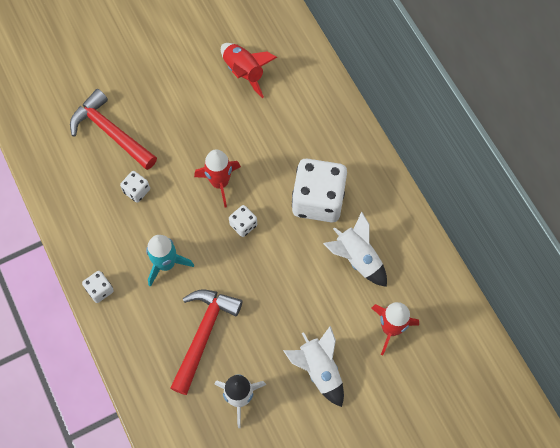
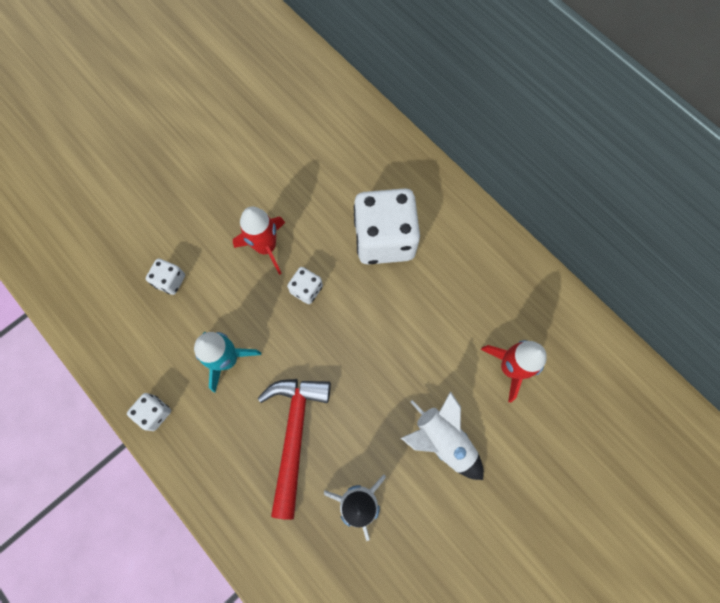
camera: 15 degrees left, 5 degrees up
red hammer [70,89,157,170] -> none
red rocket [221,43,277,98] -> none
white rocket [323,212,387,287] -> none

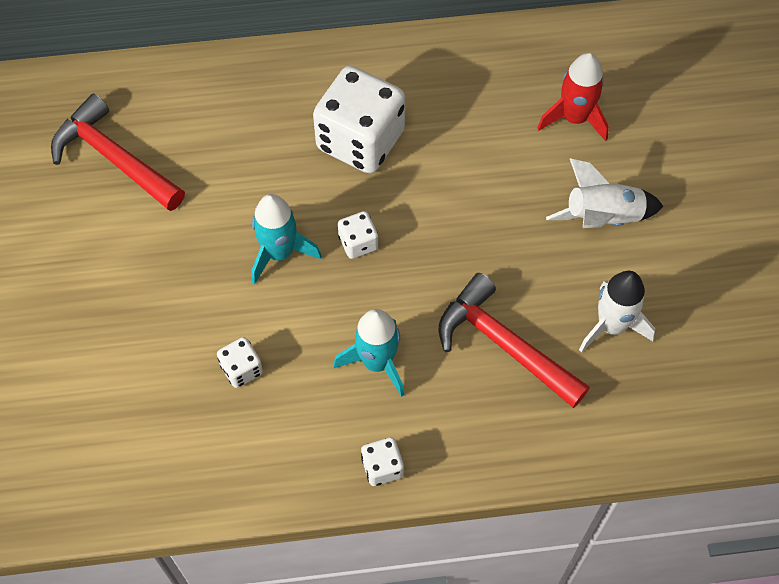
camera: 55 degrees left, 10 degrees down
red rocket [233,206,285,275] -> turquoise rocket [251,194,321,284]
none -> red hammer [51,94,185,211]

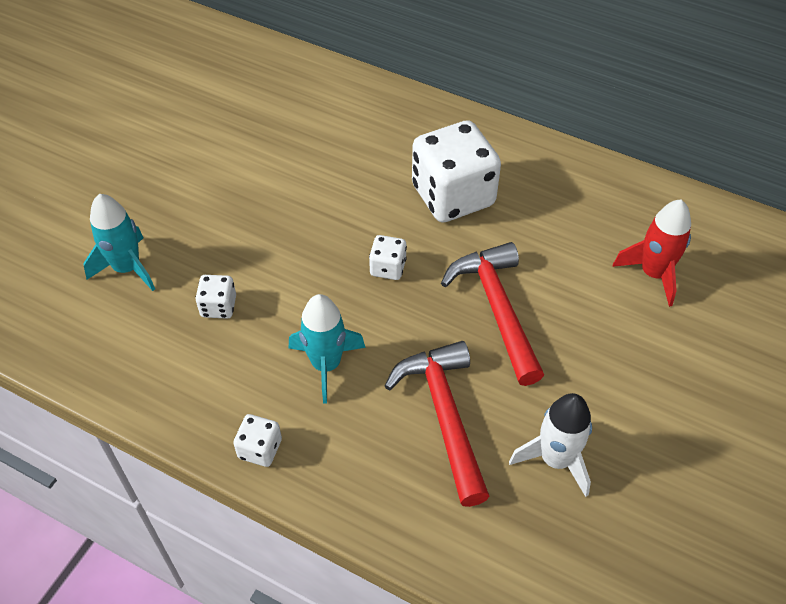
camera: 35 degrees right, 10 degrees down
red hammer [51,94,185,211] -> red hammer moved to [441,242,544,386]
turquoise rocket [251,194,321,284] -> turquoise rocket moved to [83,194,155,291]
white rocket [546,158,663,228] -> none

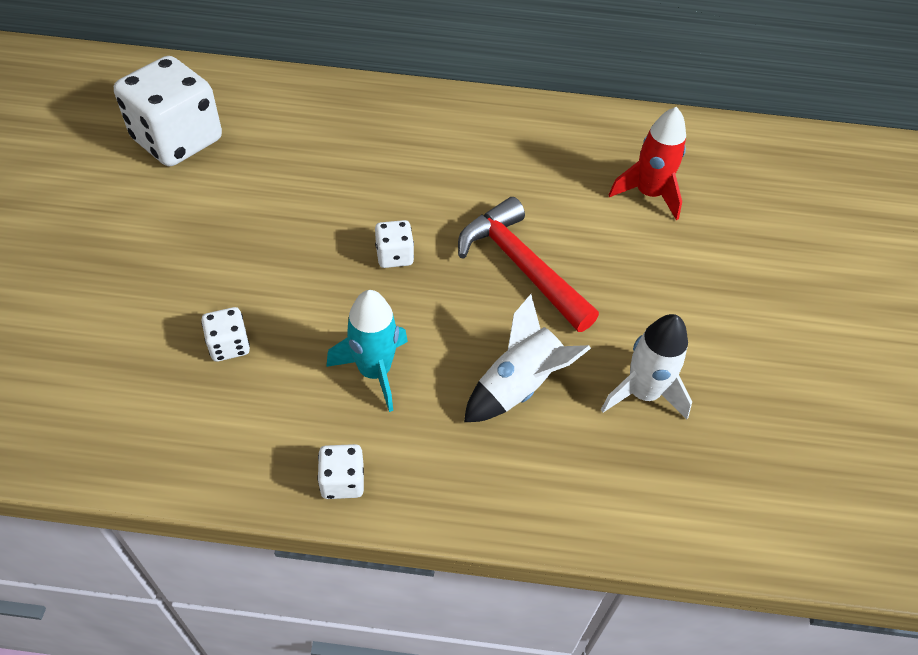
camera: 25 degrees left, 0 degrees up
turquoise rocket [83,194,155,291] -> none
red hammer [385,341,490,507] -> white rocket [464,294,591,422]
white dice [412,120,501,223] -> white dice moved to [114,56,222,166]

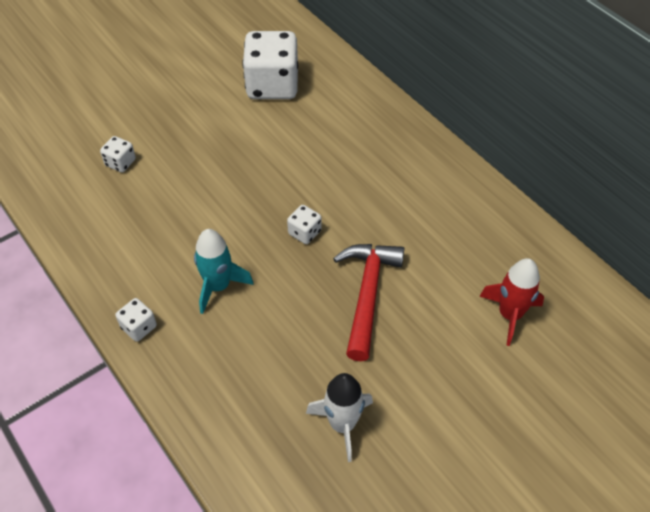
camera: 50 degrees right, 0 degrees up
white dice [201,307,250,362] -> white dice moved to [100,136,136,172]
white rocket [464,294,591,422] -> none

